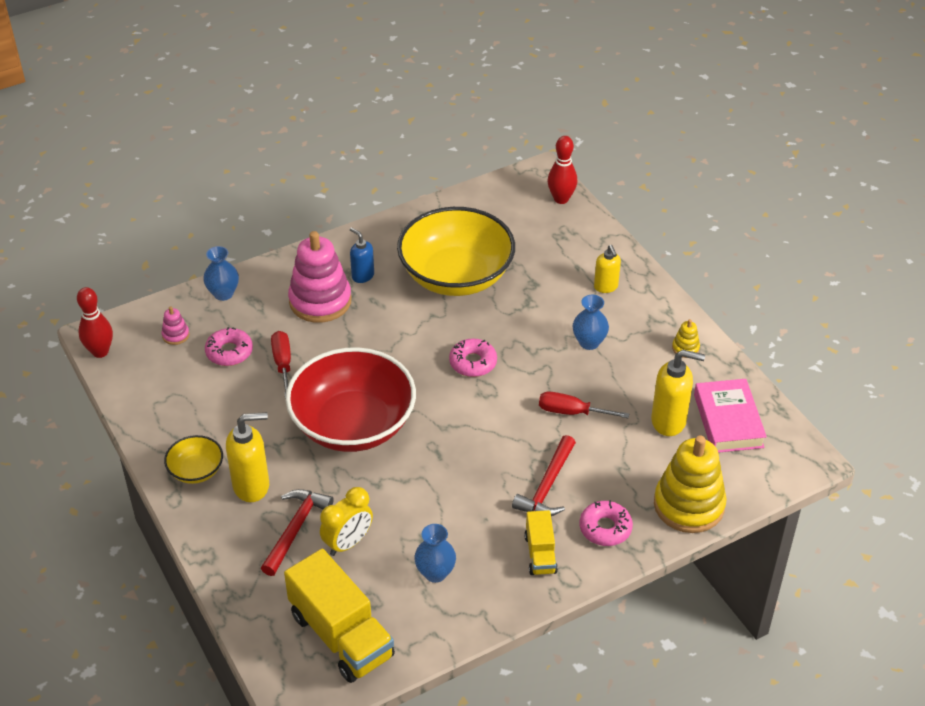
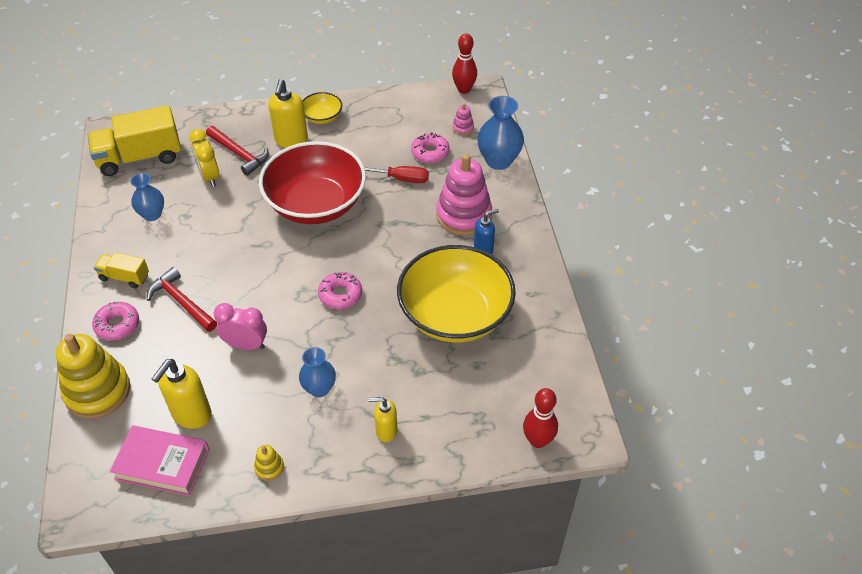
camera: 110 degrees right, 5 degrees up
blue vase [203,246,239,301] -> blue vase [477,96,524,170], size x1.54
red screwdriver [539,392,629,418] -> pink clock [214,303,267,350]

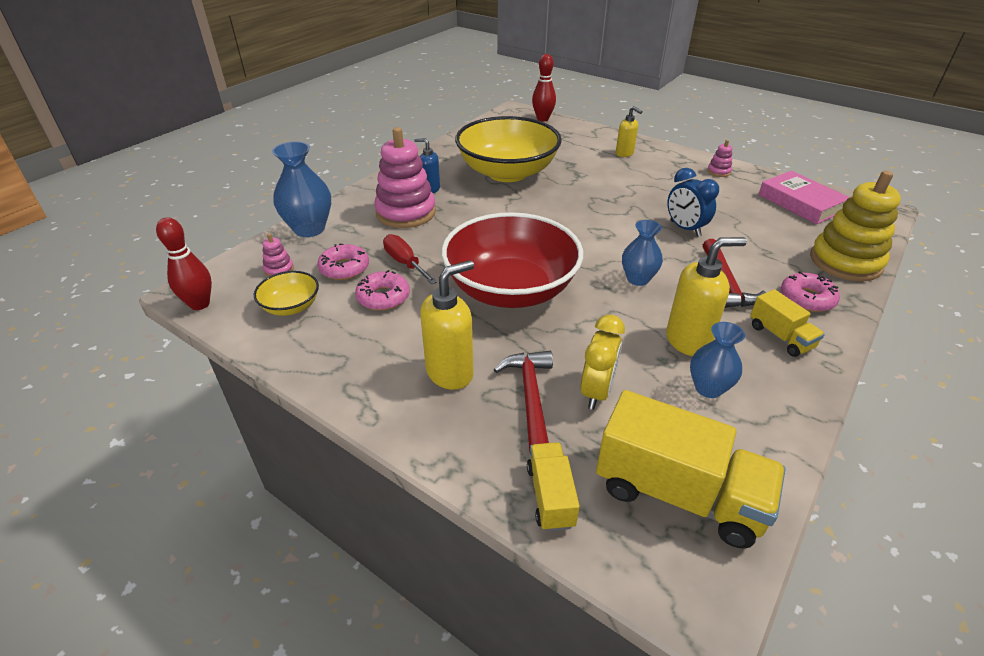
camera: 135 degrees left, 10 degrees down
yellow soap dispenser [152,359,212,429] -> yellow soap dispenser moved to [666,237,747,356]
pink clock [214,303,267,350] -> blue clock [667,168,719,237]
yellow stacking toy [254,444,284,481] -> pink stacking toy [707,140,732,177]
blue vase [299,347,336,397] -> blue vase moved to [622,220,663,286]
yellow bowl [302,92,342,124] -> yellow bowl moved to [254,271,319,316]
pink donut [318,272,362,309] -> pink donut moved to [355,270,410,311]
none -> yellow truck [527,442,580,531]

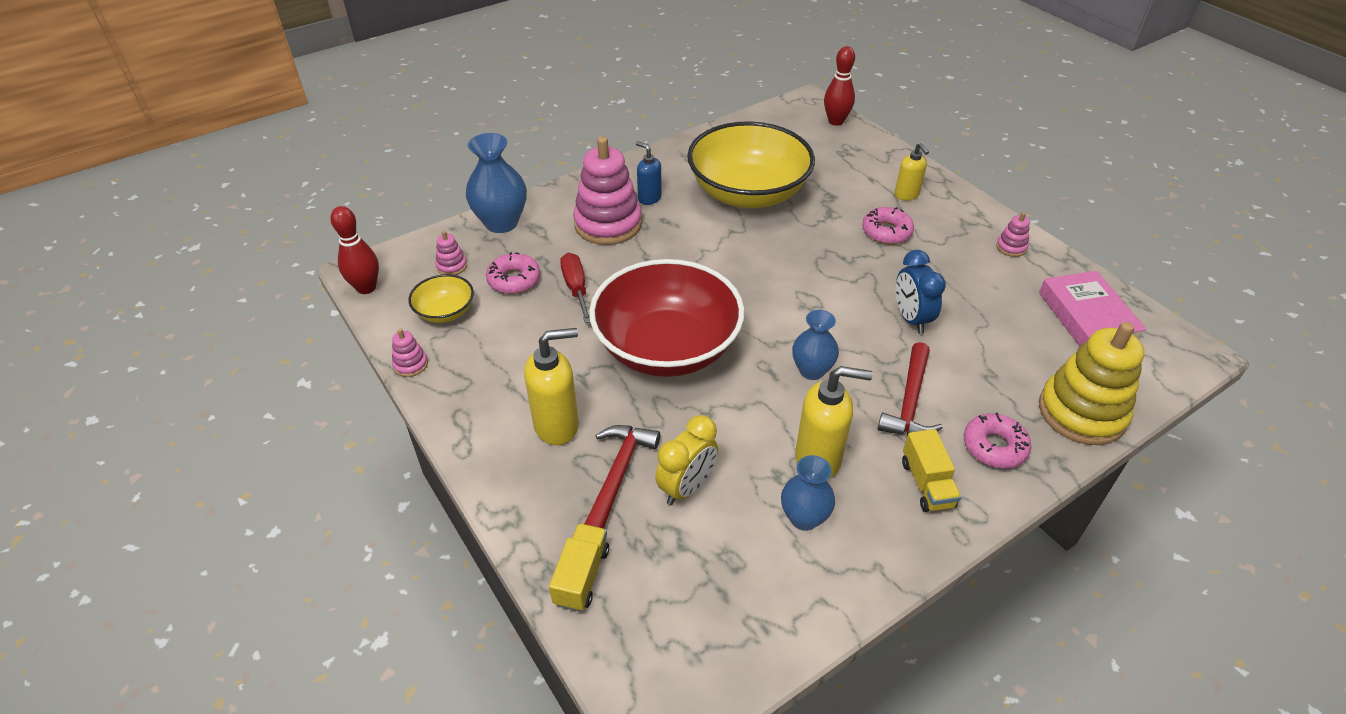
camera: 20 degrees right, 5 degrees up
pink donut [355,270,410,311] -> pink donut moved to [862,207,914,244]
yellow truck [596,390,785,549] -> none
none -> pink stacking toy [392,328,428,377]

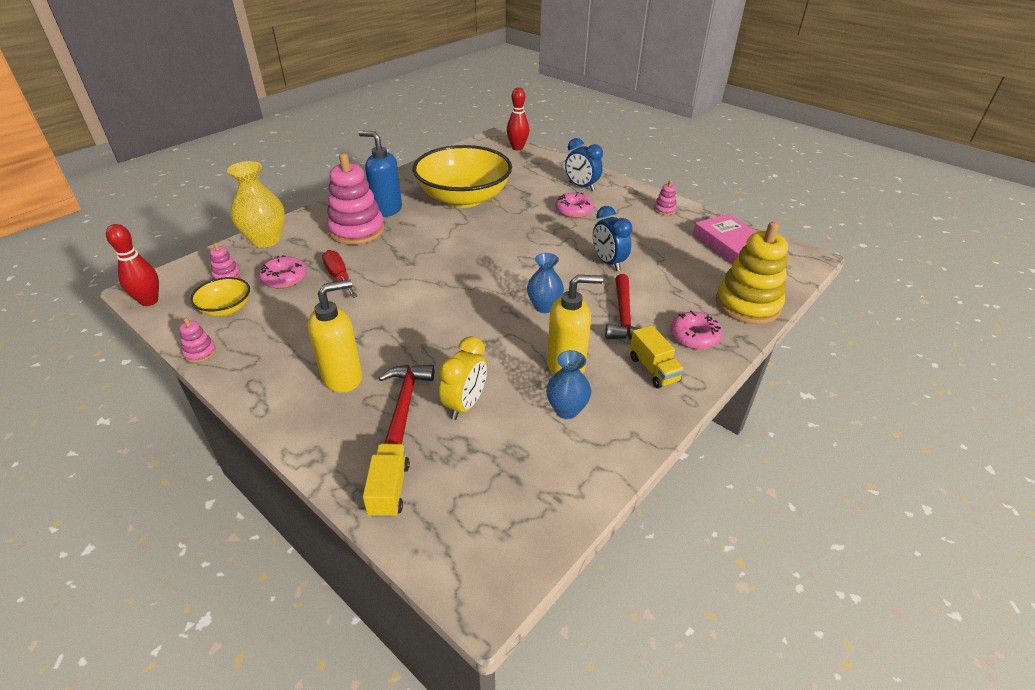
camera: 15 degrees left, 5 degrees down
blue vase [466,133,527,233] -> yellow vase [227,161,285,248]
red bowl [589,259,744,377] -> none
blue soap dispenser [636,141,662,205] -> blue soap dispenser [359,131,402,217], size x1.62
yellow soap dispenser [895,143,929,201] -> blue clock [565,138,603,191]

